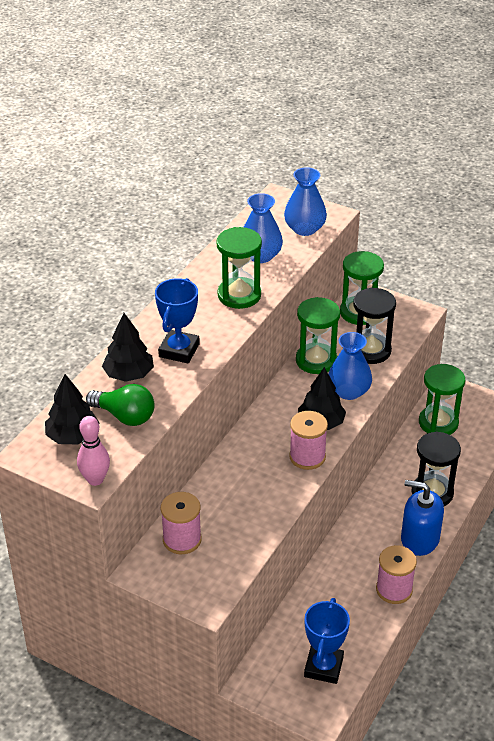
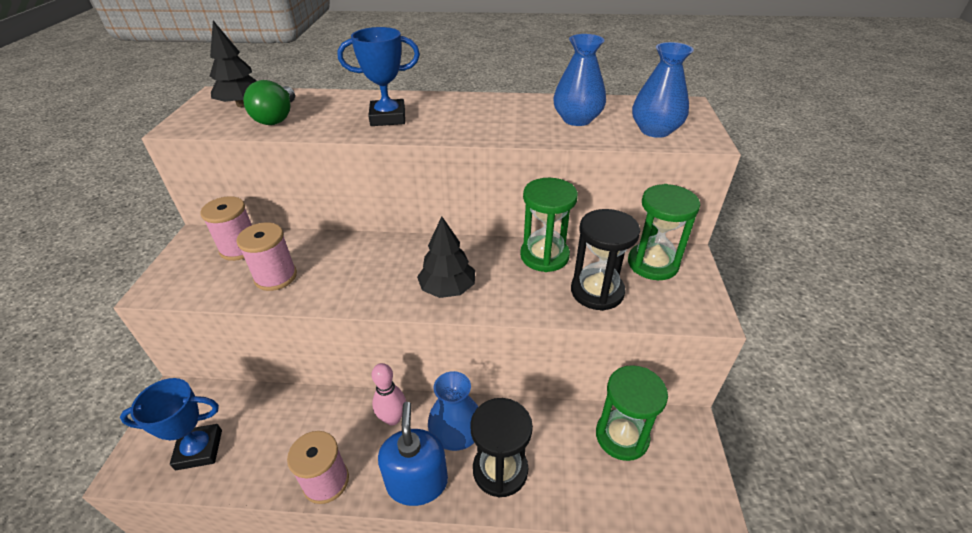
camera: 65 degrees right, 0 degrees up
pink bowling pin [77,416,110,486] -> pink bowling pin moved to [372,363,406,426]
black tree [102,313,154,382] -> none
green hourglass [217,227,262,309] -> none
pink spool [289,411,328,470] -> pink spool moved to [236,222,297,291]
blue vase [328,332,372,400] -> blue vase moved to [428,371,478,451]

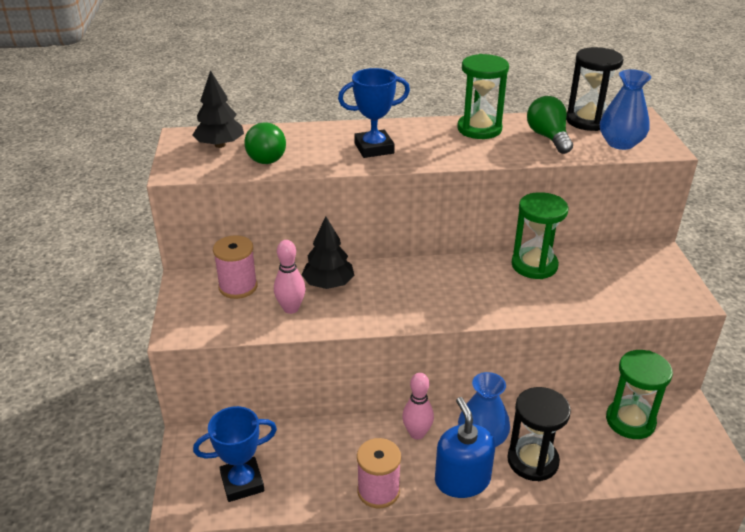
camera: 10 degrees left, 5 degrees down
pink spool [236,222,297,291] -> pink bowling pin [274,240,306,314]
black tree [417,217,475,298] -> black tree moved to [302,216,354,289]
blue vase [553,34,606,126] -> green light bulb [527,96,573,154]
black hourglass [571,209,640,311] -> black hourglass moved to [566,47,624,131]
green hourglass [628,184,700,280] -> green hourglass moved to [457,54,509,139]

